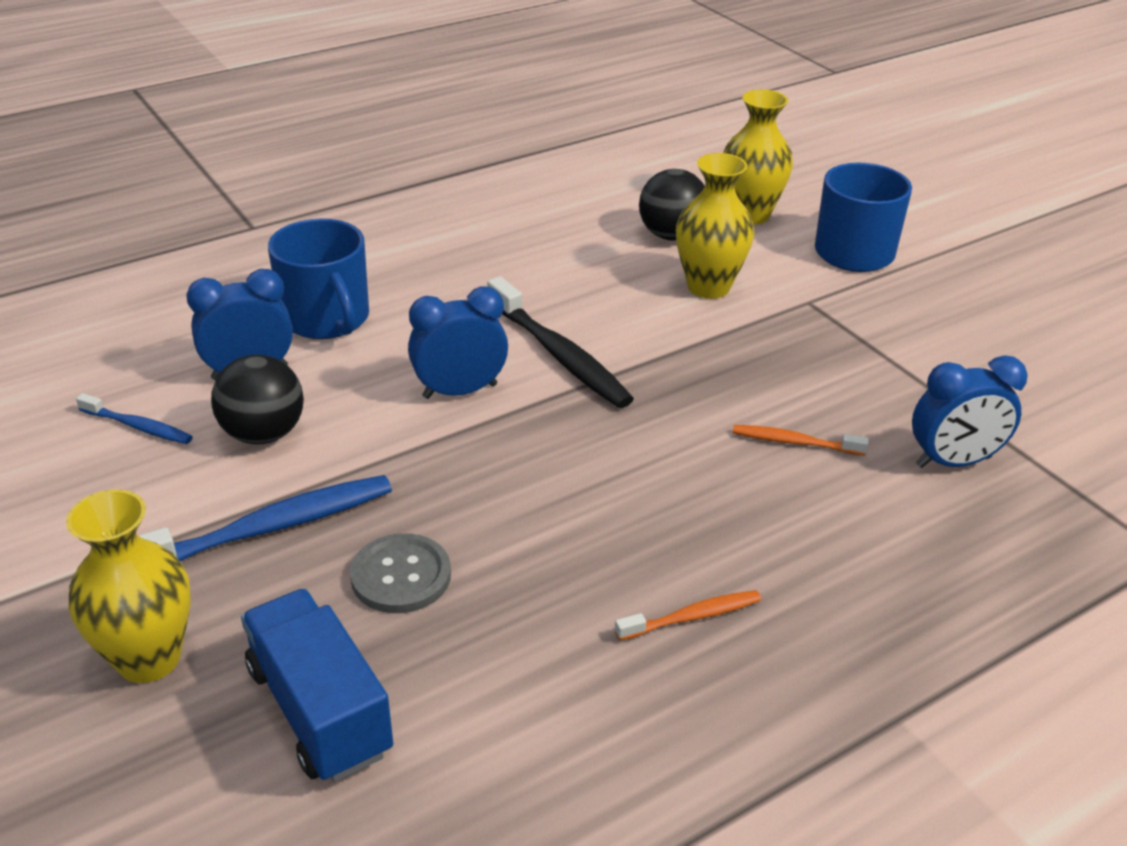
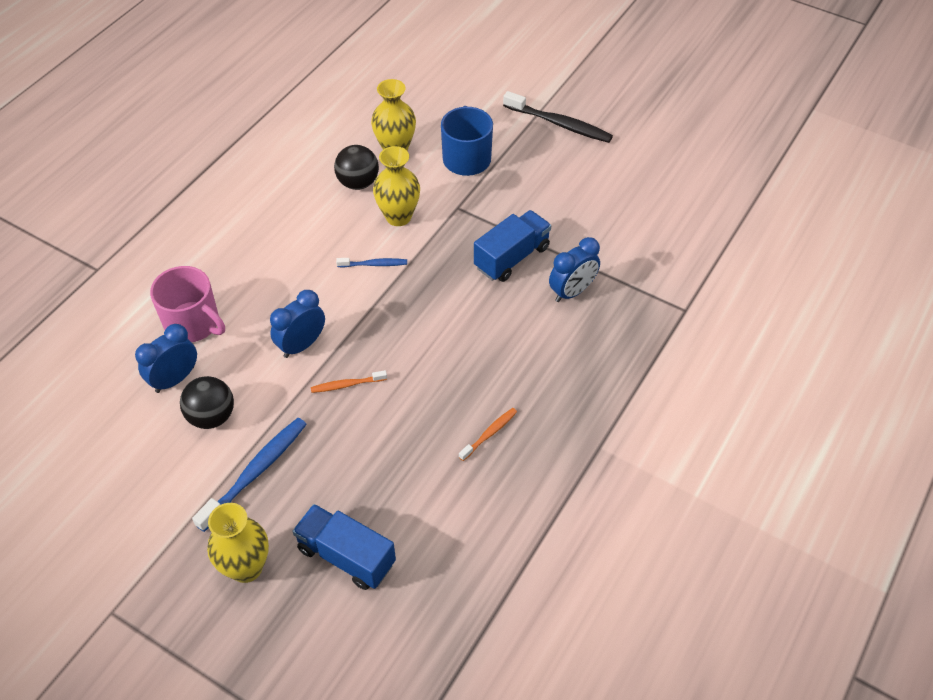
camera: 25 degrees left, 15 degrees up
blue toothbrush [76,393,193,444] -> blue toothbrush moved to [336,258,407,267]
blue mug [268,219,369,339] -> pink mug [150,266,225,342]
grey button [350,533,451,613] -> none
black toothbrush [487,276,634,408] -> black toothbrush moved to [503,91,613,143]
orange toothbrush [733,425,869,456] -> orange toothbrush moved to [311,370,387,393]
none -> blue truck [474,210,551,282]

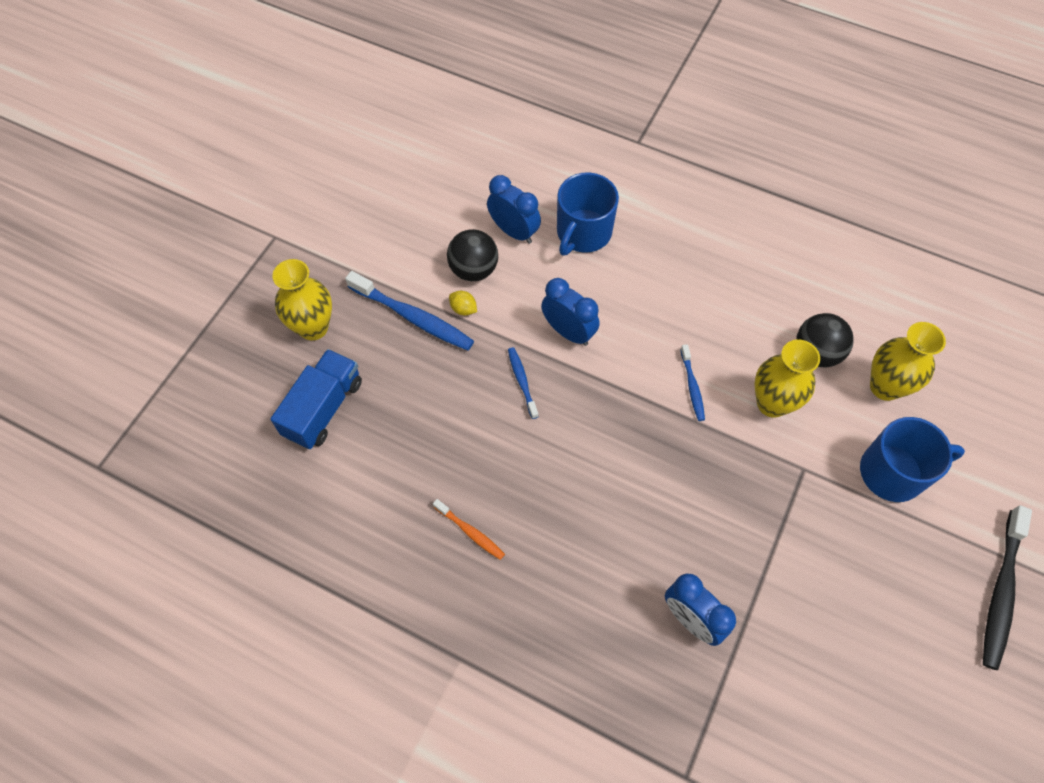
camera: 85 degrees right, 10 degrees up
pink mug [150,266,225,342] -> blue mug [557,172,619,256]
orange toothbrush [311,370,387,393] -> blue toothbrush [508,347,539,419]
blue truck [474,210,551,282] -> none
none -> yellow lemon [449,291,477,316]

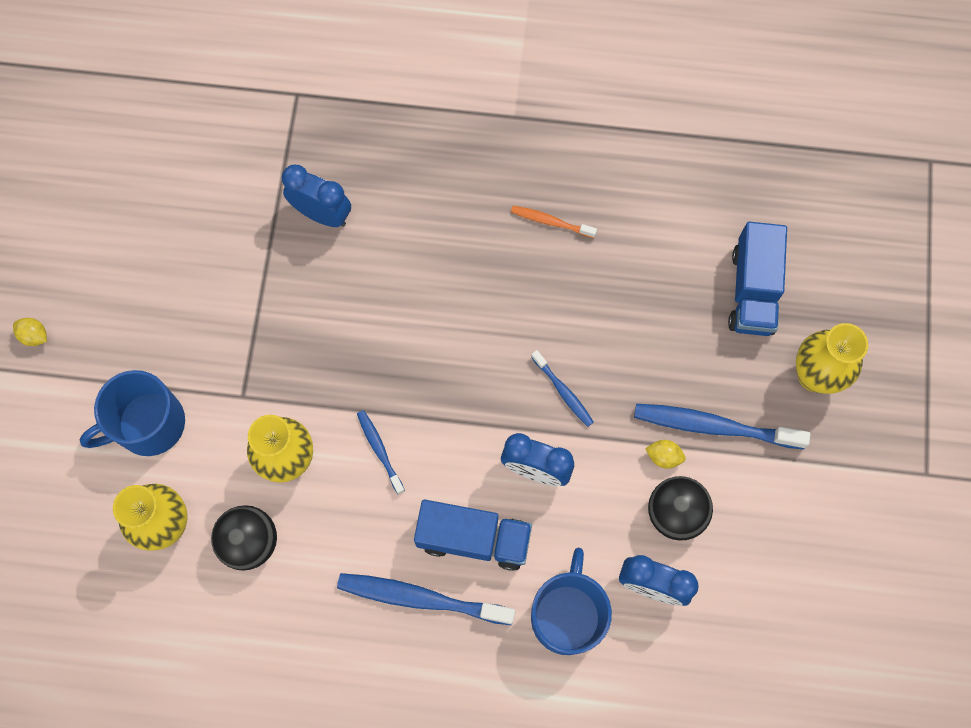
camera: 160 degrees right, 10 degrees up
black toothbrush [983,505,1032,670] -> yellow lemon [13,318,47,346]
none -> blue toothbrush [337,573,515,625]
none -> blue truck [414,500,532,571]

